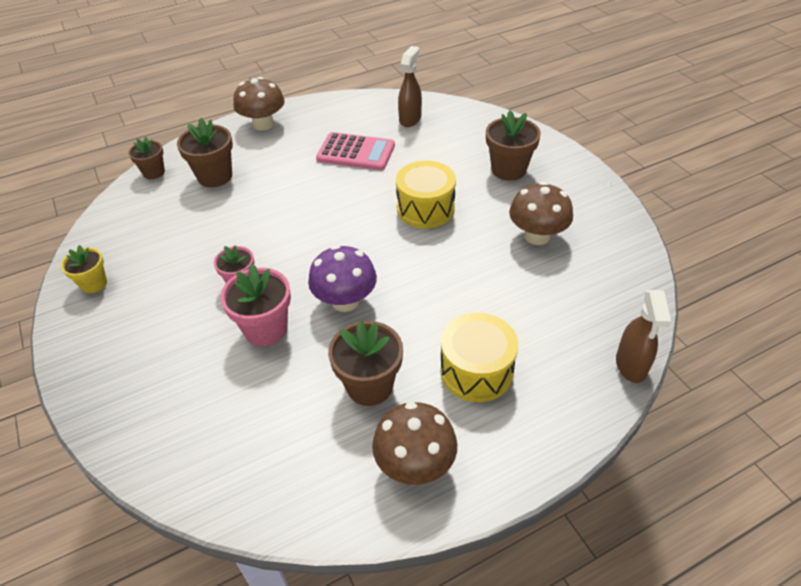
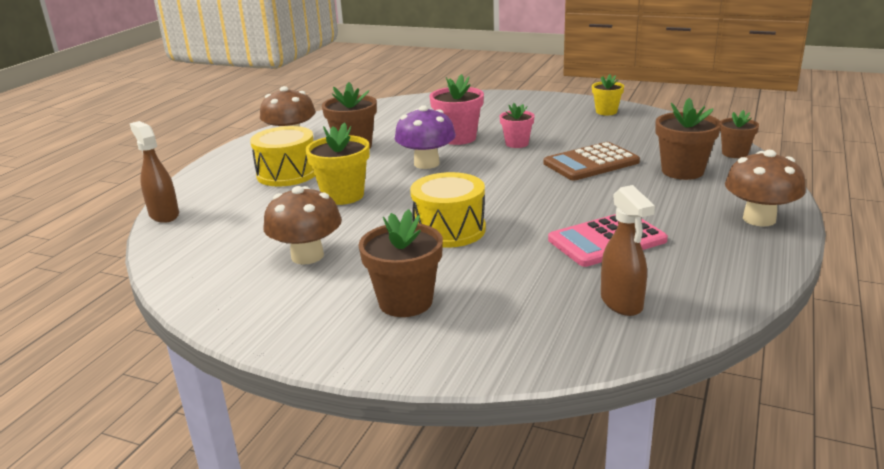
camera: 140 degrees right, 20 degrees down
none -> yellow flower pot [305,122,370,205]
none -> brown calculator [544,142,640,181]

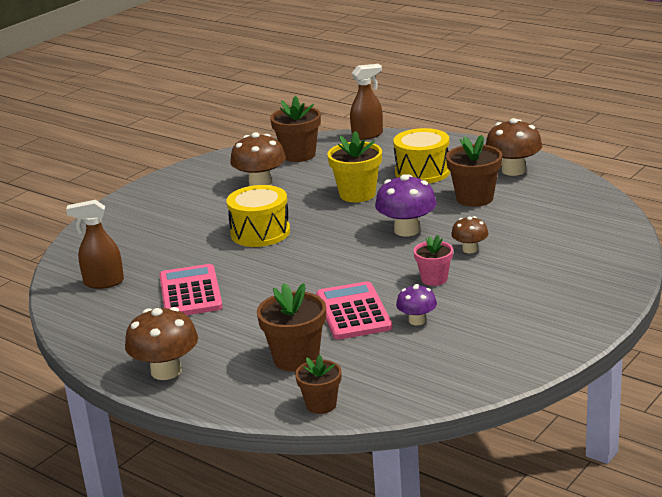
camera: 105 degrees right, 0 degrees up
brown flower pot [358,209,443,317] -> brown flower pot moved to [270,96,321,162]
pink flower pot [430,74,484,145] -> brown mushroom [451,216,488,253]
brown calculator [544,142,640,181] -> pink calculator [316,281,392,340]
yellow flower pot [592,74,624,115] -> none
none -> purple mushroom [396,284,437,325]

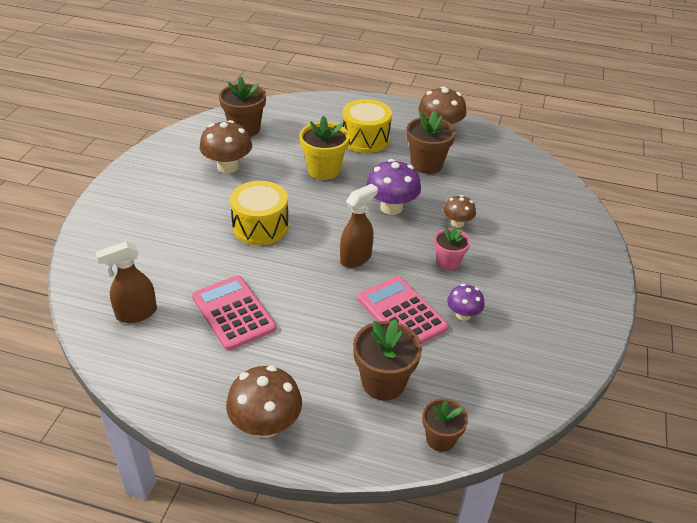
camera: 25 degrees left, 15 degrees up
brown spray bottle [350,64,383,140] -> brown spray bottle moved to [340,184,378,268]

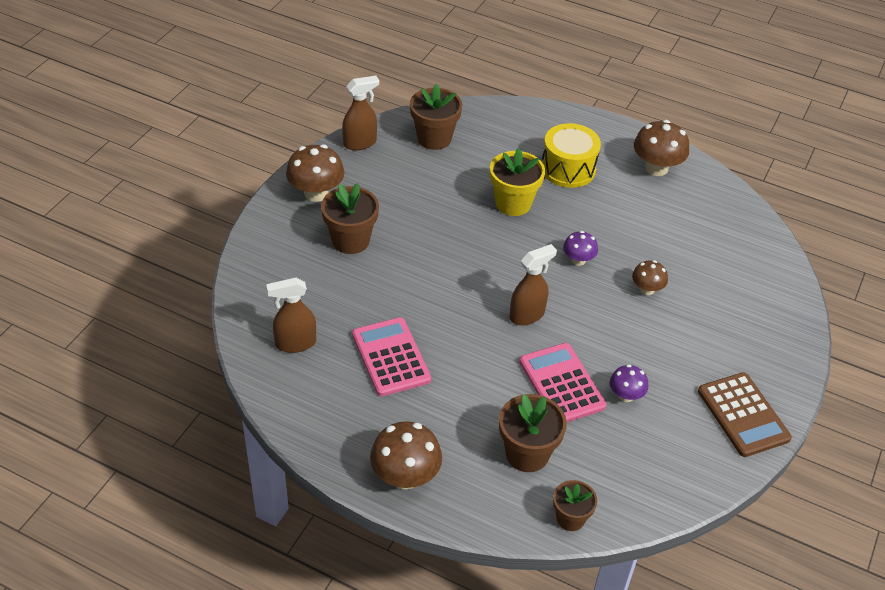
camera: 10 degrees right, 5 degrees up
brown mushroom [200,120,252,173] -> brown mushroom moved to [286,144,344,202]
yellow drum [230,181,289,245] -> none
purple mushroom [366,159,421,215] -> purple mushroom [563,231,598,266], size x0.58
brown flower pot [407,111,456,174] -> brown flower pot moved to [321,183,379,254]
pink flower pot [434,226,470,270] -> none
none -> brown spray bottle [342,76,379,150]
none -> brown calculator [698,372,792,457]

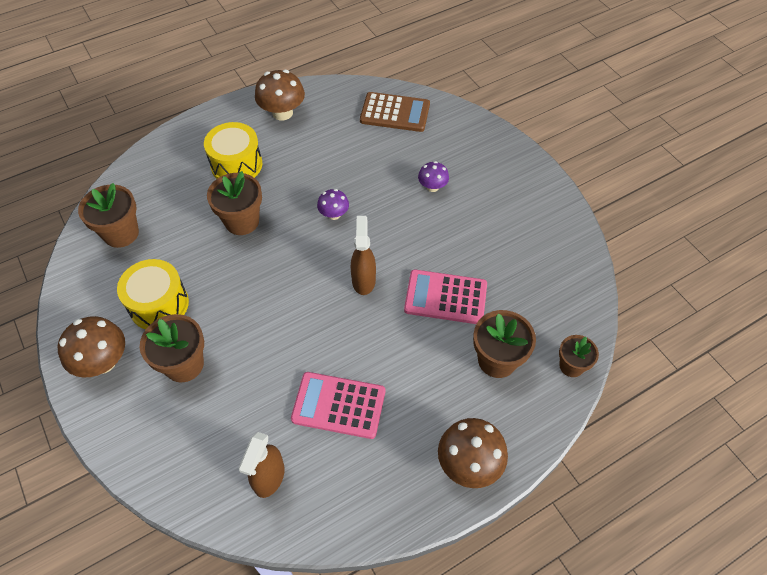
camera: 55 degrees left, 10 degrees up
brown spray bottle [342,76,379,150] -> none
yellow flower pot [490,148,545,216] -> brown flower pot [207,171,262,235]
purple mushroom [610,364,648,402] -> purple mushroom moved to [418,161,449,192]
brown mushroom [632,260,668,295] -> none
brown calculator [698,372,792,457] -> brown calculator moved to [360,92,430,132]
none -> yellow drum [117,259,189,329]

